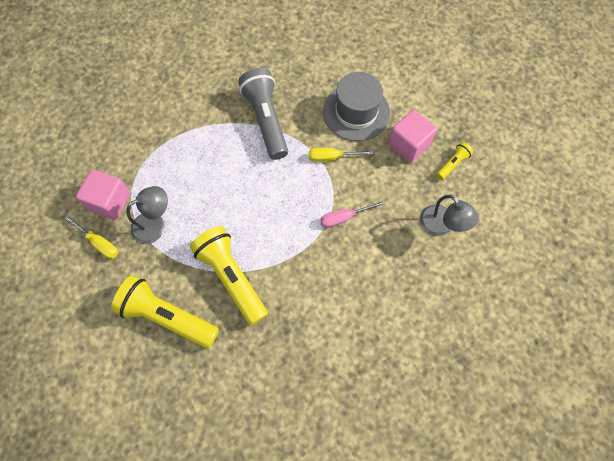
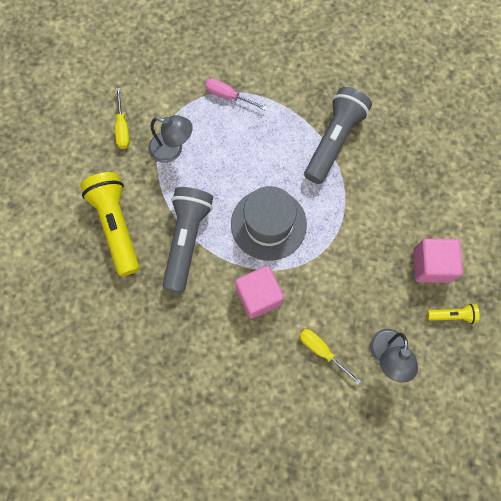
camera: 45 degrees right, 5 degrees up
pink cube [76,169,131,220] -> pink cube moved to [235,266,284,319]
yellow flashlight [190,226,268,326] -> grey flashlight [162,187,213,293]
yellow screwdriver [309,148,373,162] -> yellow screwdriver moved to [299,329,361,385]
pink screwdriver [321,200,385,228] -> pink screwdriver moved to [205,79,267,110]
grey hat [323,72,390,141] -> grey hat moved to [231,186,307,261]

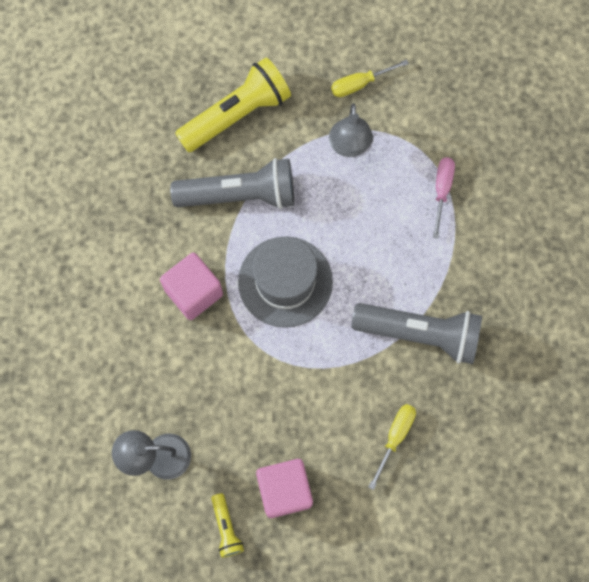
camera: 75 degrees right, 0 degrees up
yellow screwdriver [299,329,361,385] -> yellow screwdriver moved to [369,404,416,490]

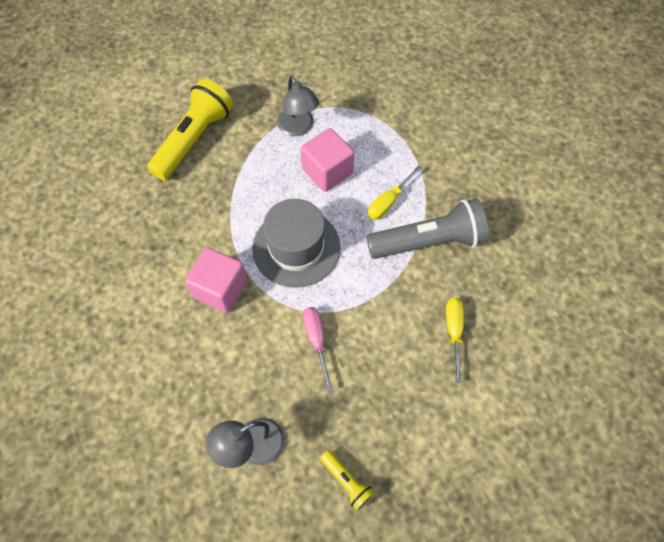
camera: 25 degrees left, 10 degrees down
grey flashlight [170,158,294,209] -> none
pink cube [256,459,313,518] -> pink cube moved to [301,128,354,192]
yellow screwdriver [331,59,409,97] -> yellow screwdriver moved to [368,165,422,220]
pink screwdriver [433,157,455,239] -> pink screwdriver moved to [303,307,333,391]

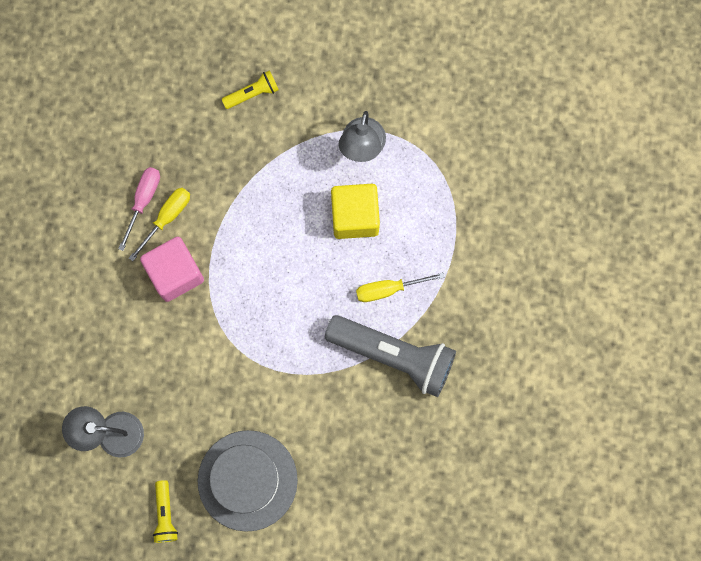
camera: 35 degrees right, 15 degrees up
yellow flashlight [147,79,234,180] -> yellow flashlight [222,70,279,109], size x0.46
grey hat [252,199,341,288] -> grey hat moved to [198,430,298,532]
pink cube [301,128,354,192] -> yellow cube [331,184,380,239]
pink screwdriver [303,307,333,391] -> pink screwdriver moved to [118,167,160,251]
yellow screwdriver [446,298,464,383] -> yellow screwdriver moved to [129,188,190,261]

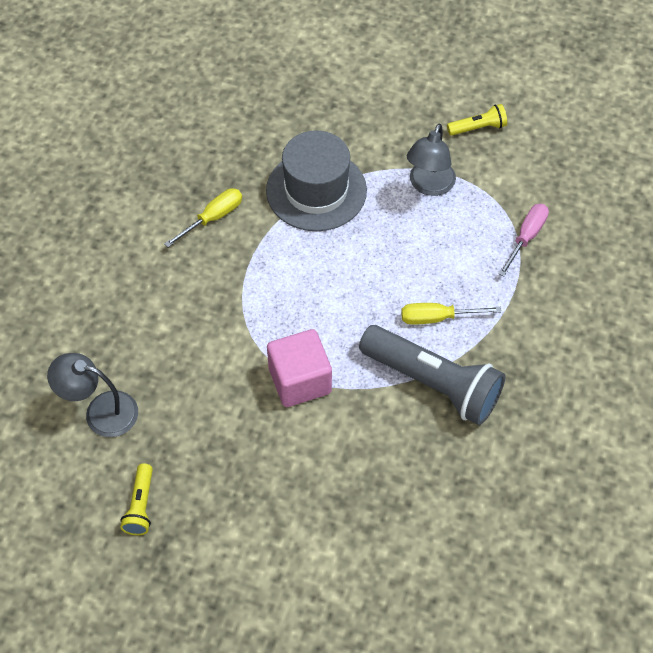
camera: 10 degrees right, 20 degrees down
pink screwdriver [118,167,160,251] -> pink screwdriver moved to [499,204,549,277]
pink cube [140,237,204,302] -> pink cube moved to [267,329,332,407]
grey hat [198,430,298,532] -> grey hat moved to [266,130,367,231]
yellow flashlight [222,70,279,109] -> yellow flashlight moved to [447,104,507,136]
yellow cube [331,184,380,239] -> none

